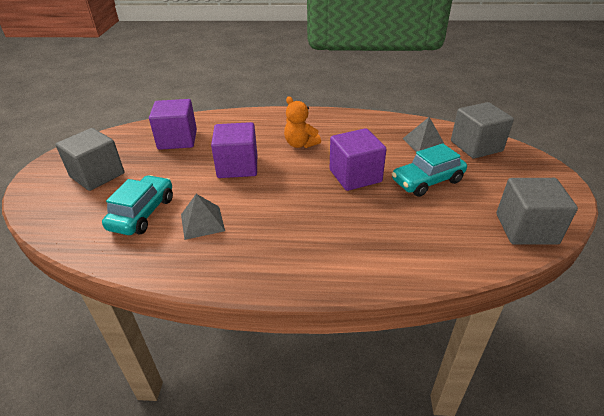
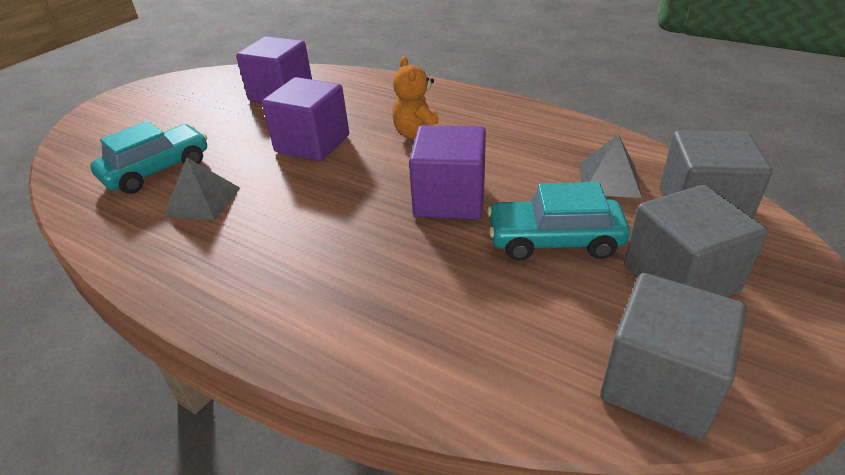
camera: 30 degrees right, 0 degrees up
grey cube [55,128,124,191] -> grey cube moved to [624,185,768,297]

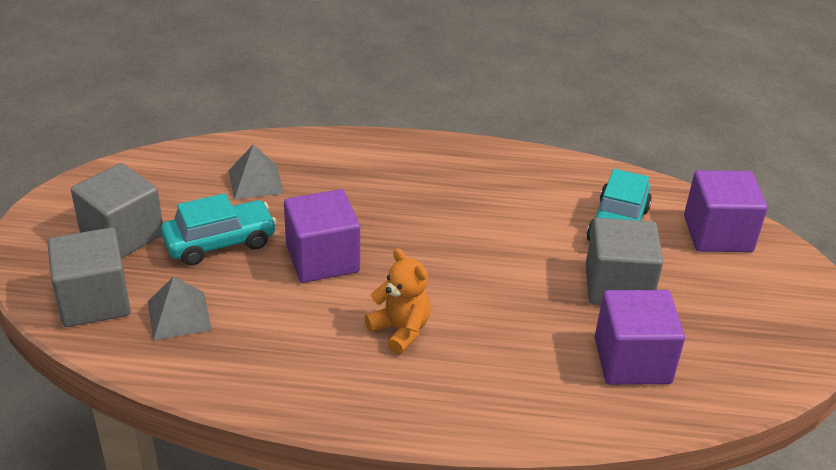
camera: 150 degrees right, 0 degrees up
grey pyramid [164,157,240,221] -> grey pyramid moved to [228,145,284,200]
purple cube [262,77,349,161] -> purple cube moved to [684,170,767,252]
grey cube [600,273,747,439] -> grey cube moved to [586,218,663,305]

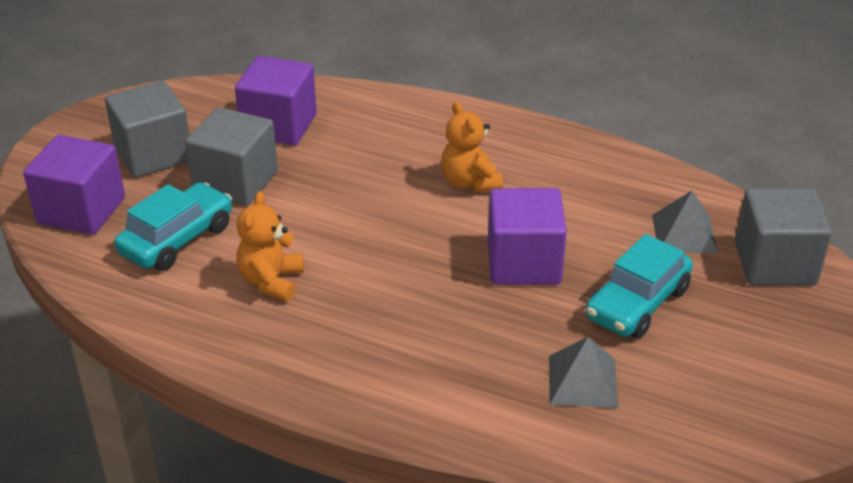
camera: 160 degrees left, 0 degrees up
grey cube [71,163,163,258] -> grey cube moved to [105,81,190,178]
turquoise car [161,193,277,266] -> turquoise car turned 45 degrees counterclockwise [585,234,693,339]
none -> orange teddy bear [236,191,304,302]

